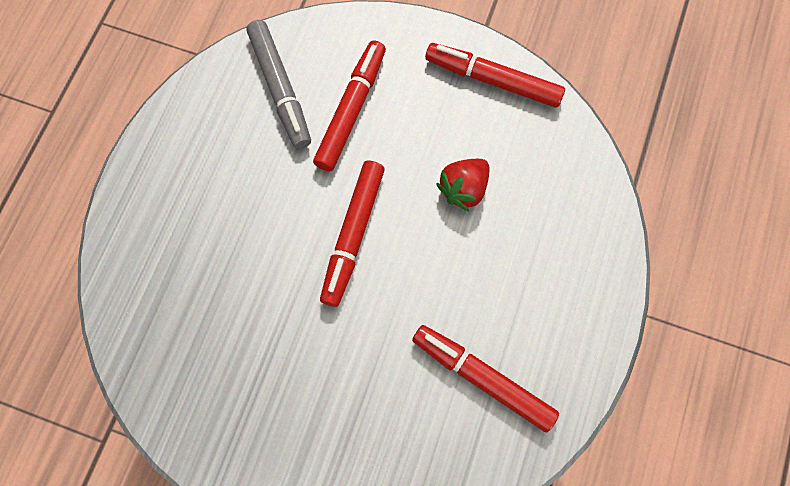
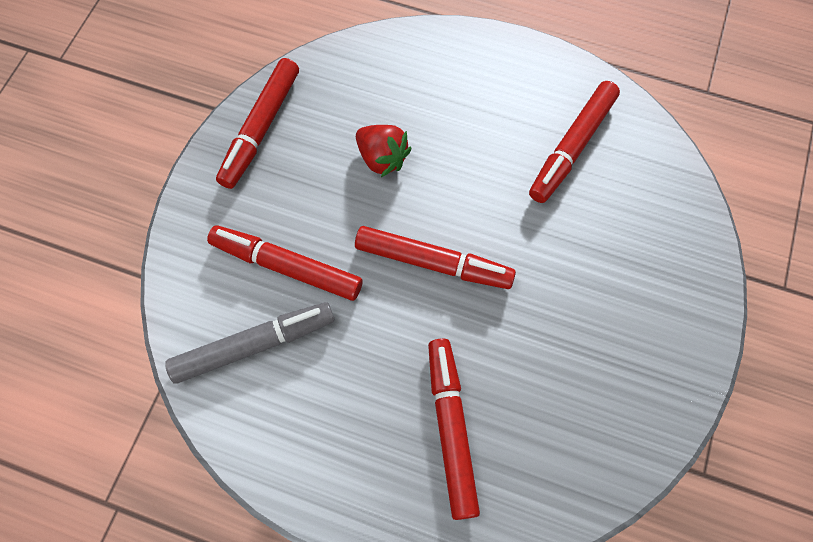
camera: 90 degrees left, 5 degrees down
none -> red marker [428,338,480,520]

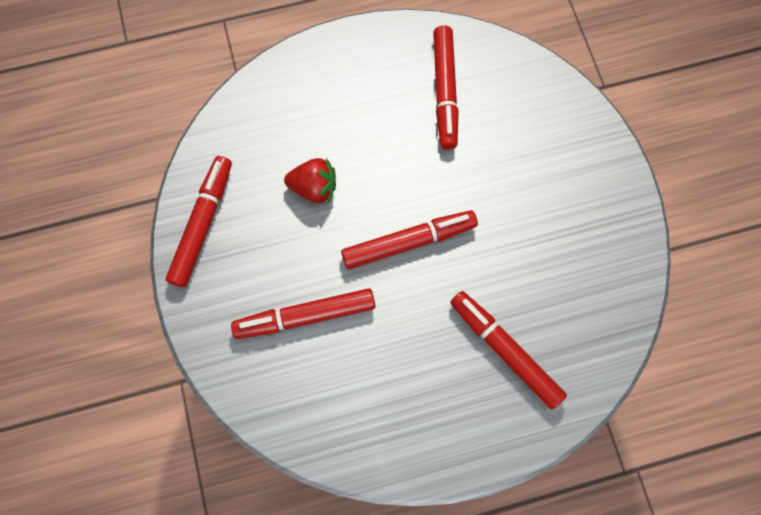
camera: 35 degrees left, 5 degrees up
grey marker [165,302,334,384] -> none
red marker [216,58,299,189] -> red marker turned 150 degrees counterclockwise [166,156,232,287]

